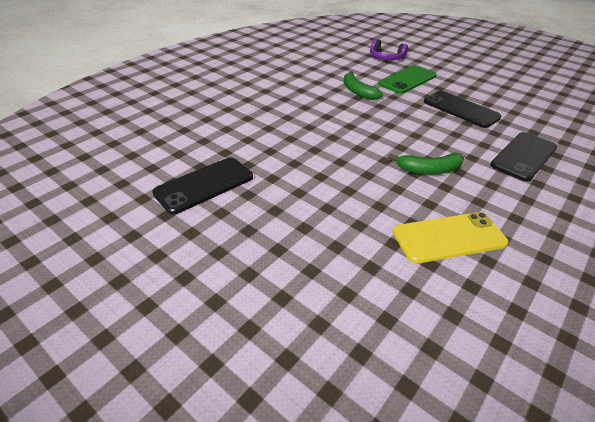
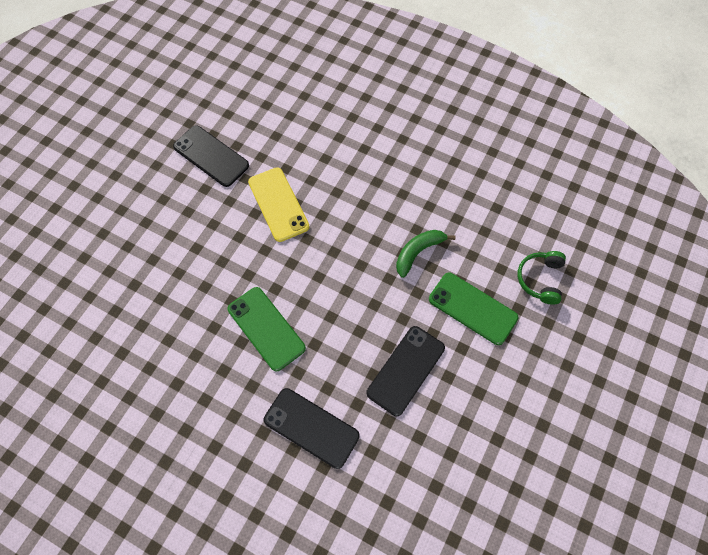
camera: 80 degrees right, 25 degrees up
purple headphones [370,39,408,60] -> green headphones [517,251,566,305]
green banana [388,152,464,174] -> green phone [228,287,306,371]
yellow phone [393,212,508,264] -> yellow phone moved to [248,167,309,242]

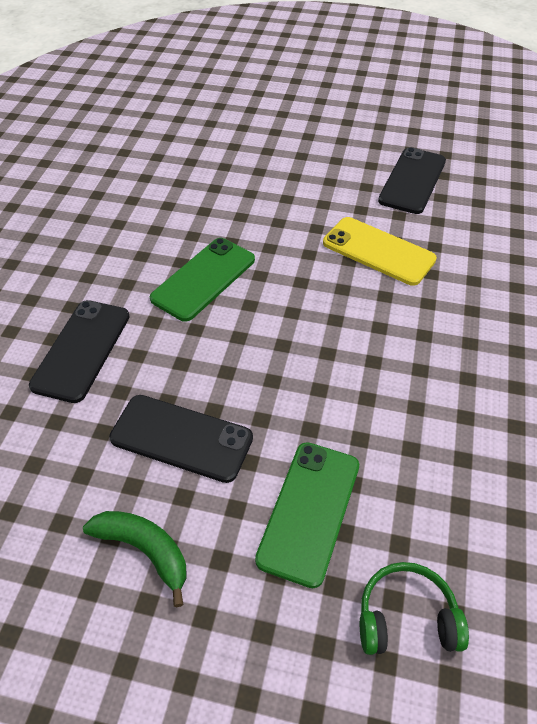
camera: 75 degrees right, 15 degrees down
yellow phone [248,167,309,242] -> yellow phone turned 75 degrees clockwise [323,217,437,286]
green banana [396,230,455,278] -> green banana moved to [83,511,187,607]

